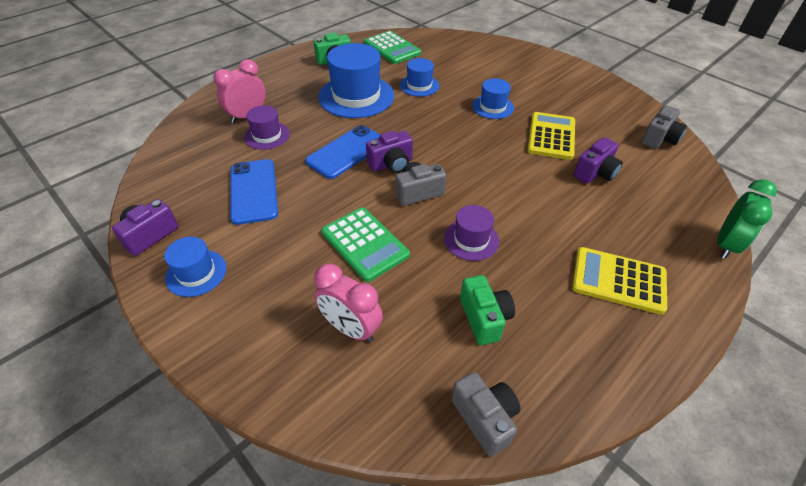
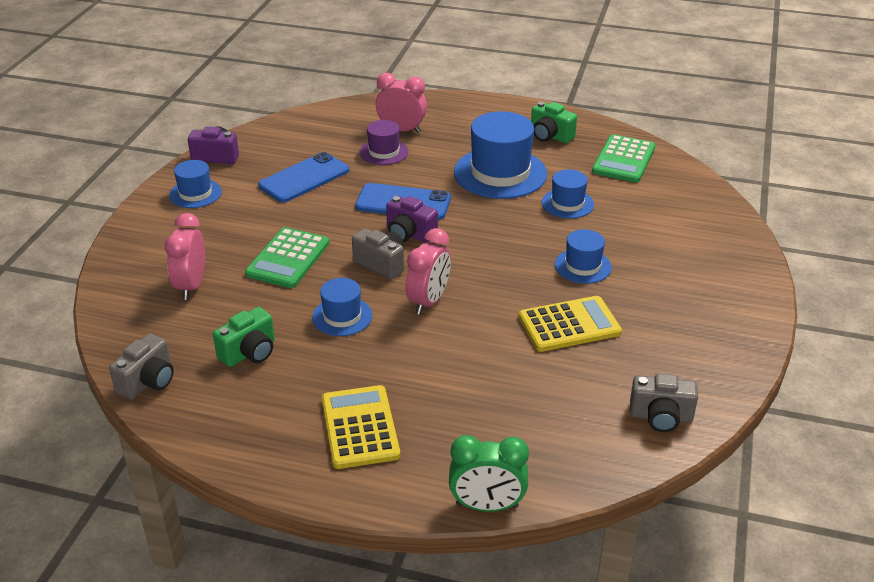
camera: 60 degrees right, 10 degrees down
purple hat [444,205,499,261] -> blue hat [312,278,372,336]
purple camera [574,137,623,184] -> none
none -> pink clock [406,228,451,315]

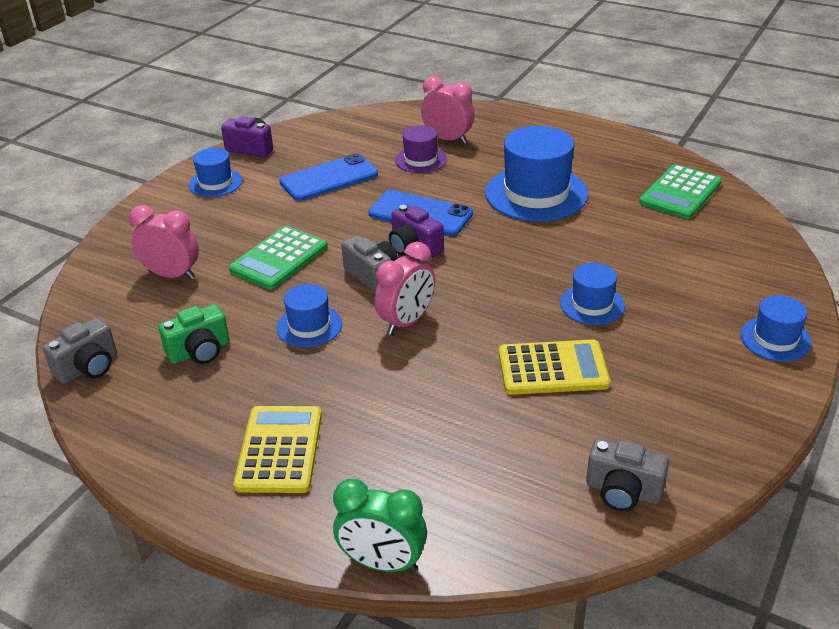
camera: 15 degrees right, 0 degrees up
pink clock [165,213,205,300] -> pink clock turned 90 degrees clockwise [129,205,199,280]
green camera [531,102,577,143] -> none
blue hat [541,169,594,219] -> blue hat moved to [740,295,812,362]

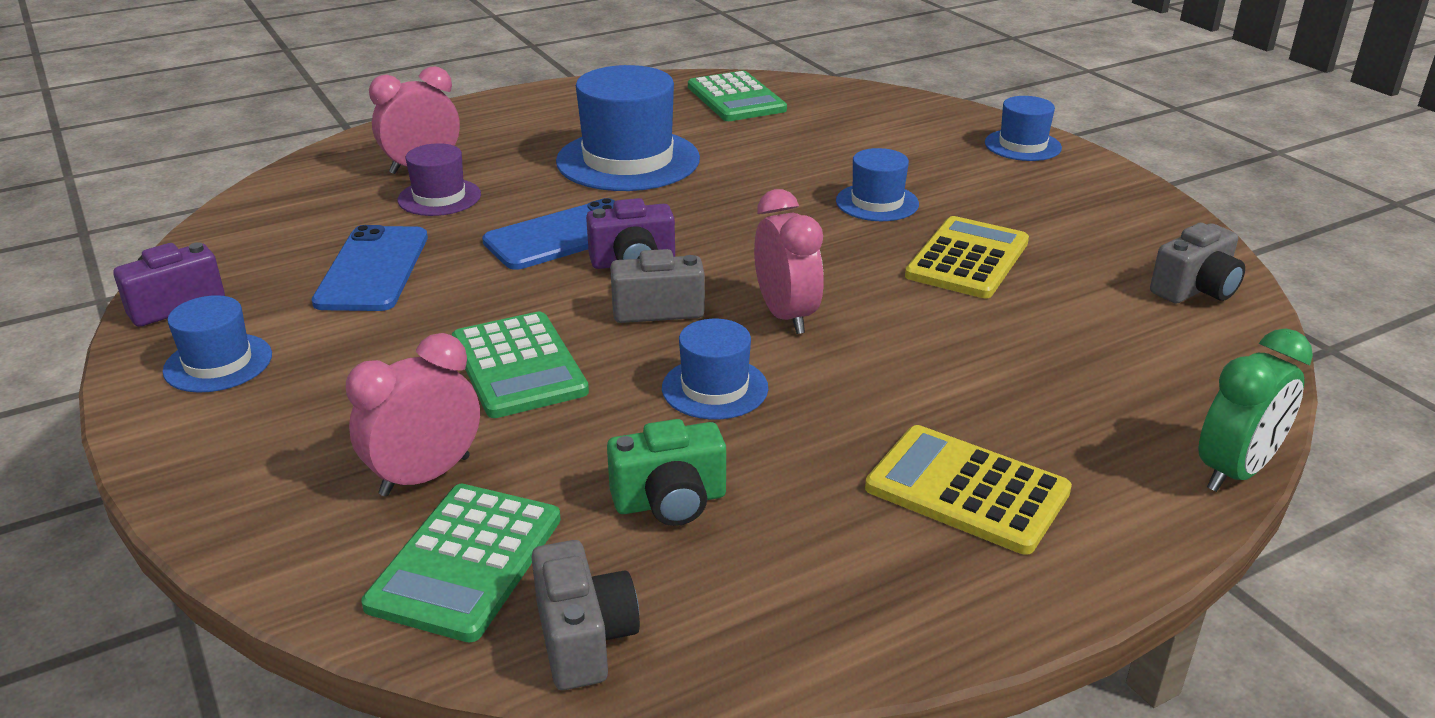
camera: 60 degrees left, 5 degrees down
green camera [158,304,230,364] -> green camera turned 75 degrees clockwise [607,419,726,526]
none -> green calculator [361,484,561,643]

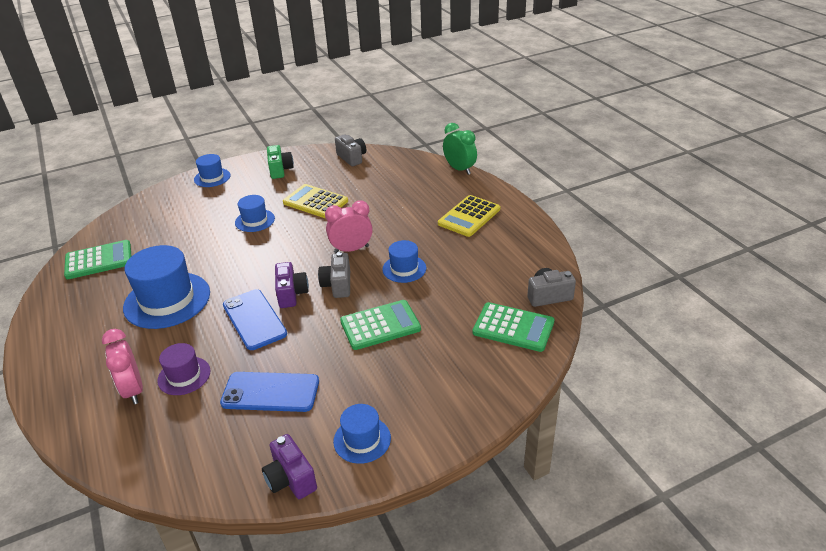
camera: 85 degrees left, 5 degrees up
pink clock [346,333,480,497] -> none
green camera [607,419,726,526] -> green camera moved to [267,145,294,179]

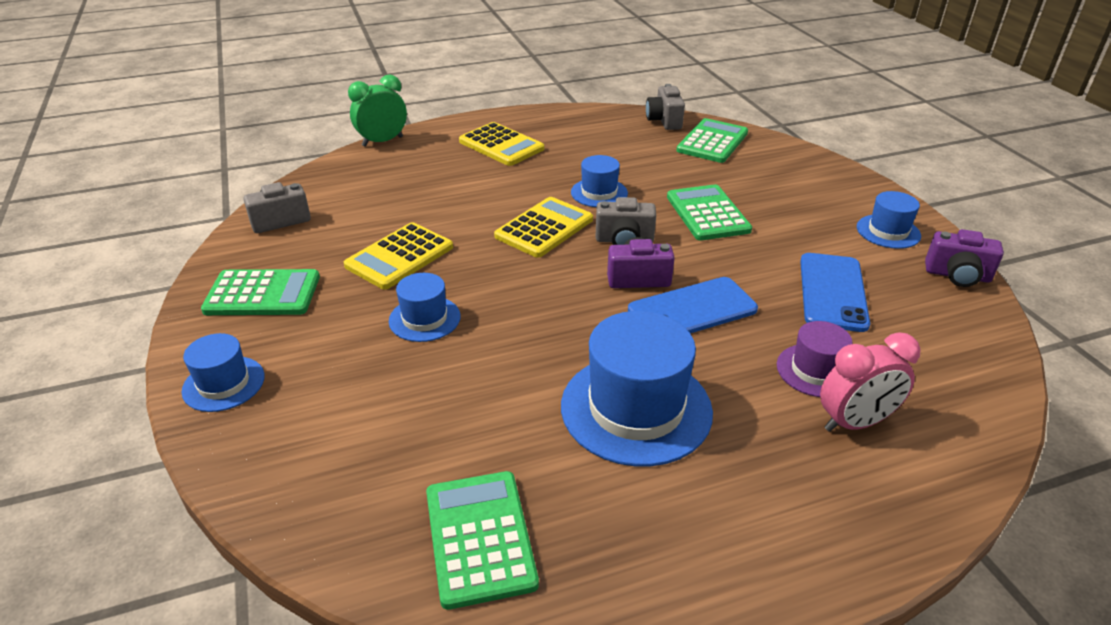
camera: 85 degrees left, 0 degrees up
purple camera [262,434,317,499] -> purple camera turned 45 degrees clockwise [925,229,1004,287]
green camera [267,145,294,179] -> green calculator [201,269,320,315]
pink clock [325,200,373,253] -> yellow calculator [494,197,593,258]

